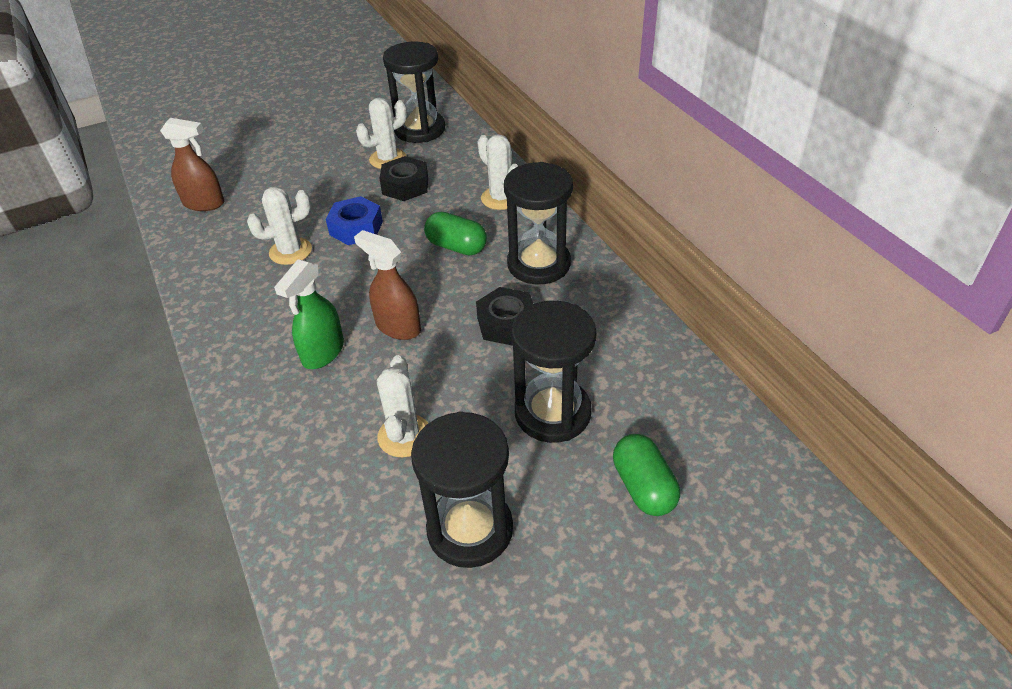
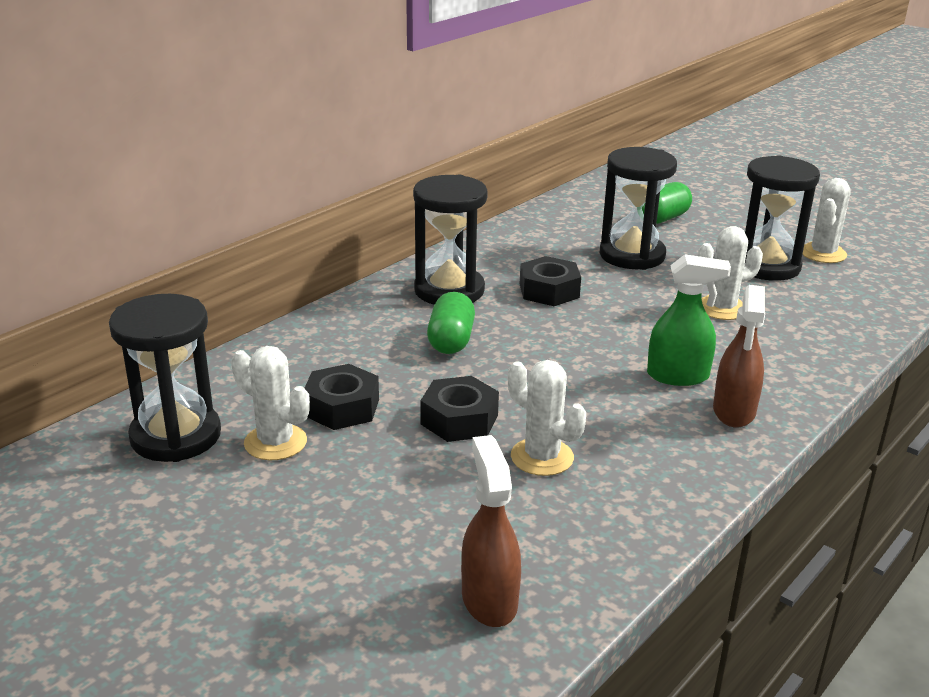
camera: 115 degrees left, 15 degrees down
blue nut [326,196,383,245] -> black nut [420,376,499,442]
brown spray bottle [354,230,421,340] -> brown spray bottle moved to [713,285,765,428]
white cactus [477,134,518,210] -> white cactus moved to [802,178,850,263]

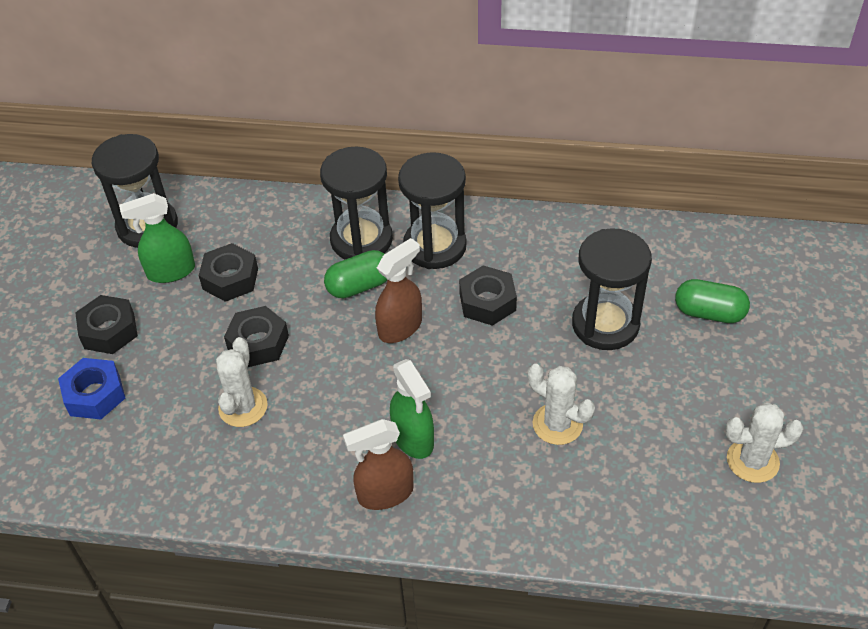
camera: 60 degrees right, 20 degrees up
white cactus [231,346,310,460] -> green spray bottle [119,193,195,283]
brown spray bottle [461,435,521,627] -> brown spray bottle moved to [375,238,422,343]
black hourglass [745,155,820,281] -> black hourglass moved to [320,146,393,259]
none -> blue nut [58,358,125,419]
none -> black nut [75,295,138,354]

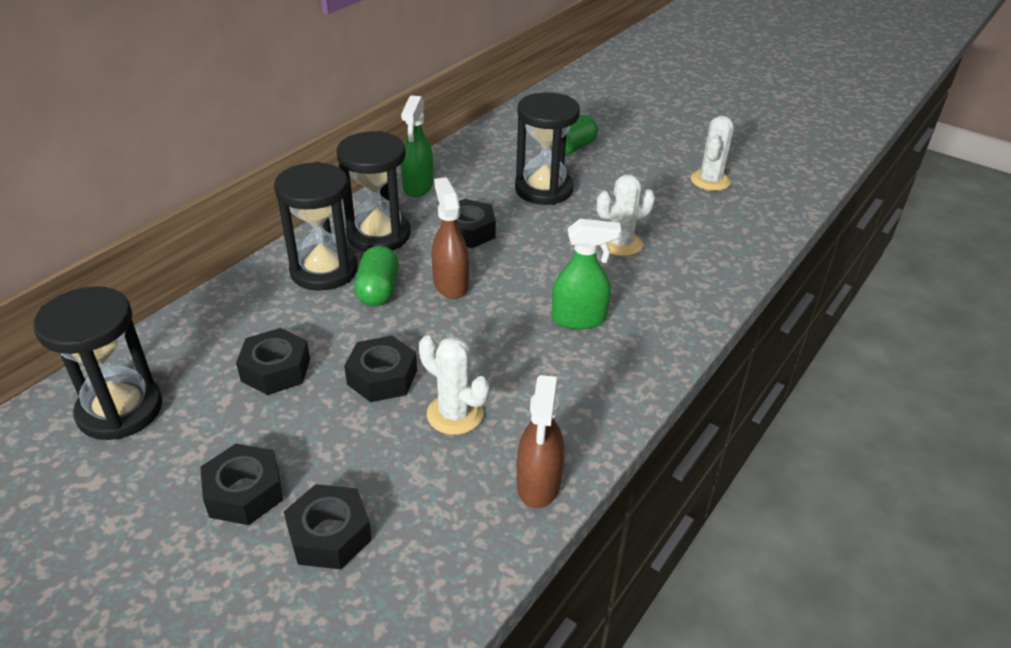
camera: 65 degrees left, 10 degrees down
blue nut [58,358,125,419] -> black nut [284,484,372,570]
green spray bottle [119,193,195,283] -> green spray bottle moved to [401,95,433,197]
brown spray bottle [343,419,414,510] -> brown spray bottle moved to [517,375,564,508]

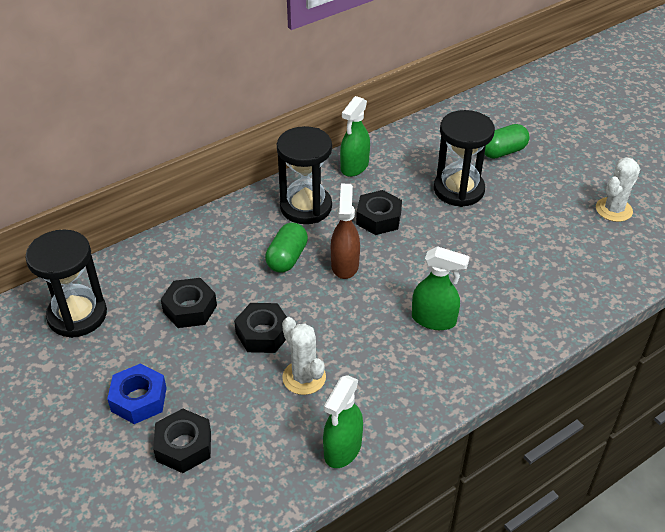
camera: 20 degrees right, 5 degrees up
black nut [200,444,283,525] -> blue nut [107,363,167,424]
black hourglass [274,162,358,291] -> none
brown spray bottle [517,375,564,508] -> green spray bottle [323,375,363,468]
white cactus [597,174,655,256] -> none

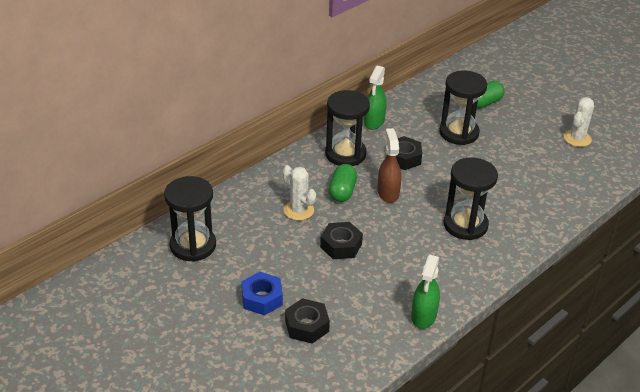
camera: 10 degrees left, 5 degrees down
black nut [161,278,217,328] -> none
white cactus [282,317,326,395] -> white cactus moved to [283,165,316,220]
green spray bottle [412,246,470,330] -> black hourglass [444,157,498,240]

